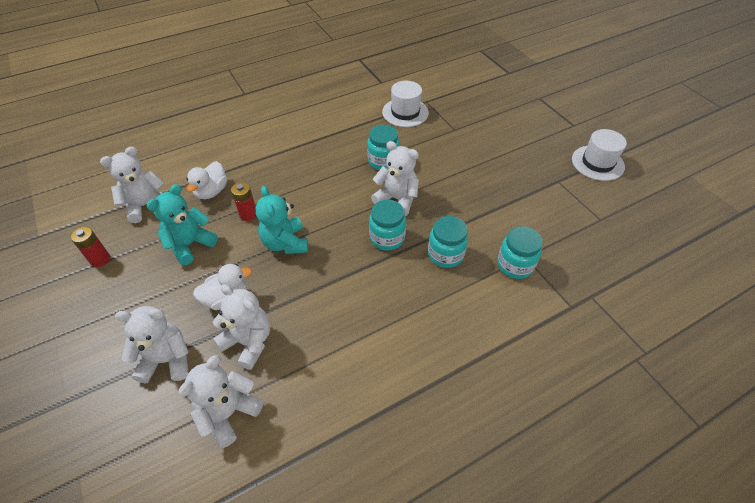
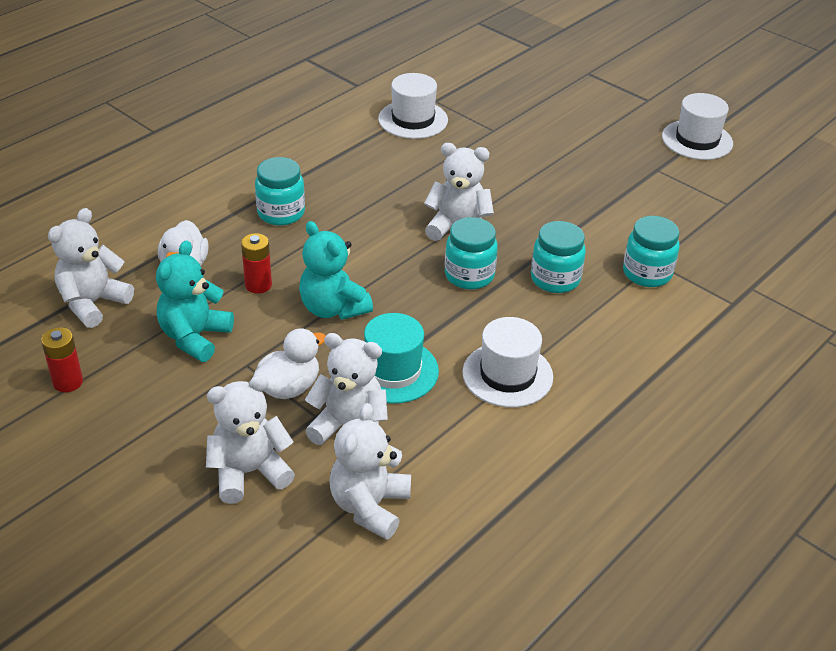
camera: 20 degrees left, 10 degrees down
turquoise jar [367,125,400,170] -> turquoise jar moved to [255,157,305,226]
none -> turquoise hat [364,313,439,404]
none -> white hat [462,317,553,407]

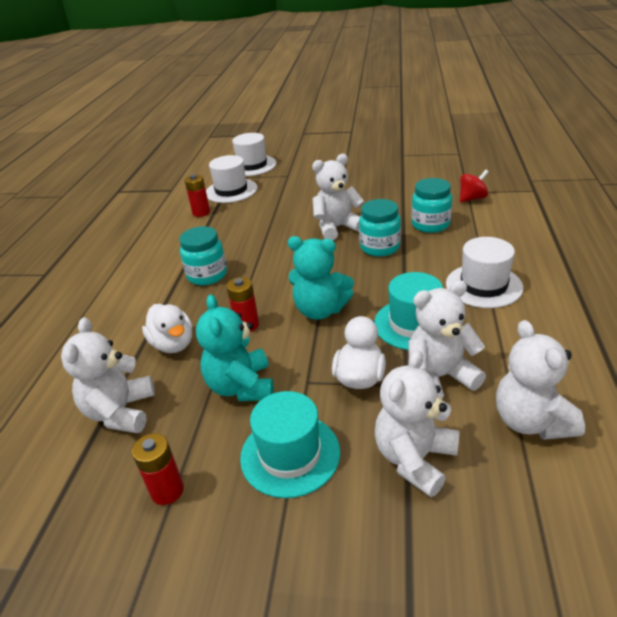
camera: 30 degrees left, 5 degrees down
turquoise jar [623,216,680,287] -> red spinning top [460,170,489,202]
white hat [662,93,733,160] -> white hat moved to [232,133,276,176]
none -> red battery [185,174,210,217]
none -> turquoise hat [240,391,340,498]

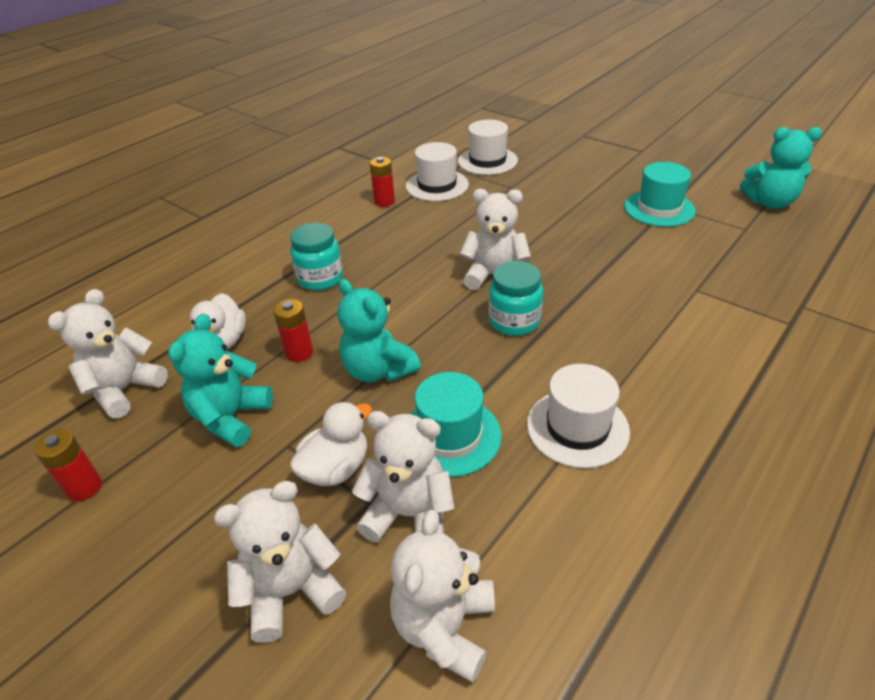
camera: 30 degrees right, 5 degrees up
turquoise hat [240,391,340,498] -> turquoise hat moved to [624,162,696,227]
turquoise jar [411,178,452,233] -> none
red spinning top [460,170,489,202] -> none
none -> turquoise teddy bear [740,127,822,209]

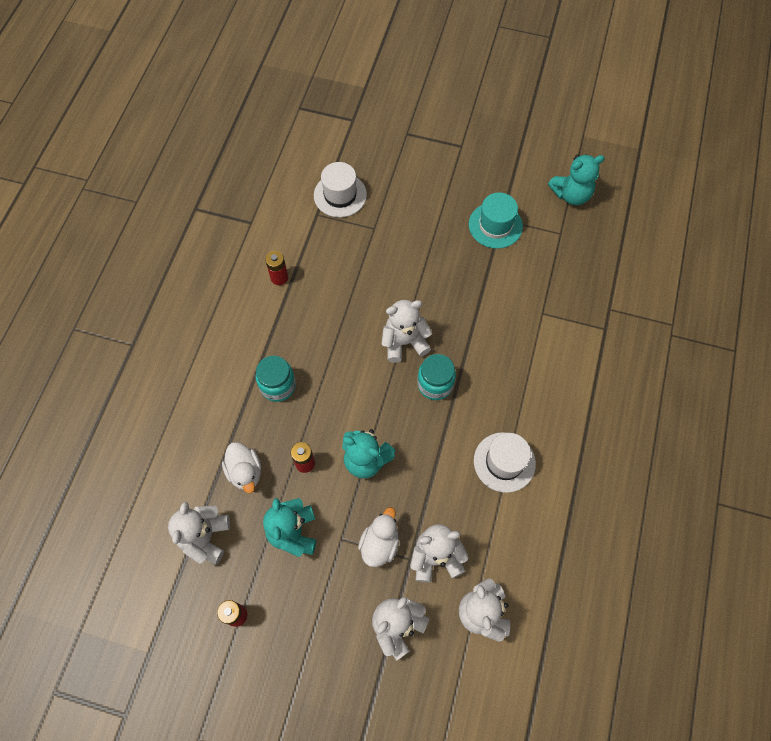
camera: 25 degrees left, 25 degrees up
white hat [406,142,469,201] -> none
turquoise hat [411,372,501,477] -> none

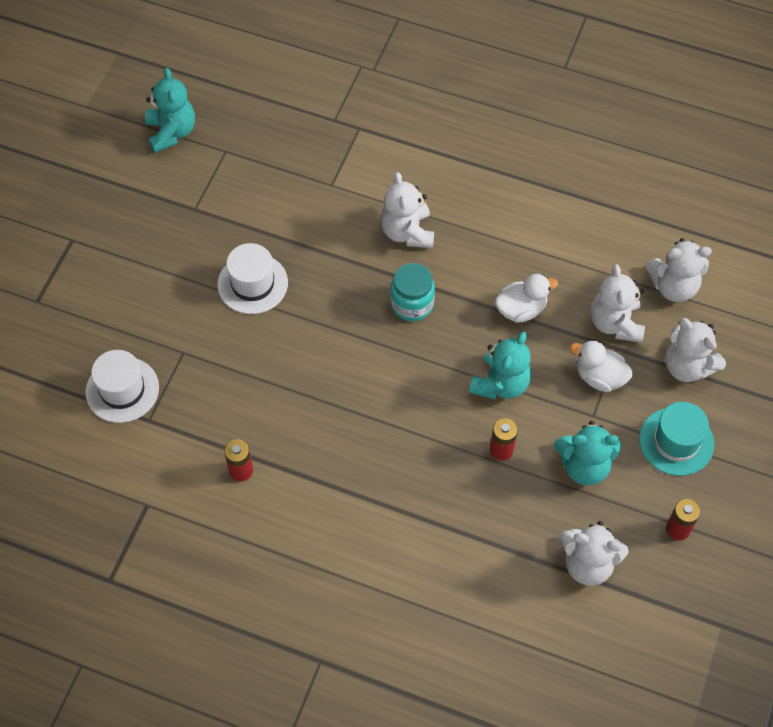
camera: 85 degrees left, 5 degrees down
white duck [222,442,261,493] -> white duck moved to [495,274,558,323]
turquoise jar [256,355,296,402] -> none
white teddy bear [381,300,432,363] -> white teddy bear moved to [381,172,434,248]
turquoise hat [469,192,523,249] -> turquoise hat moved to [639,402,714,476]
white hat [474,432,536,493] -> white hat moved to [217,243,288,314]

